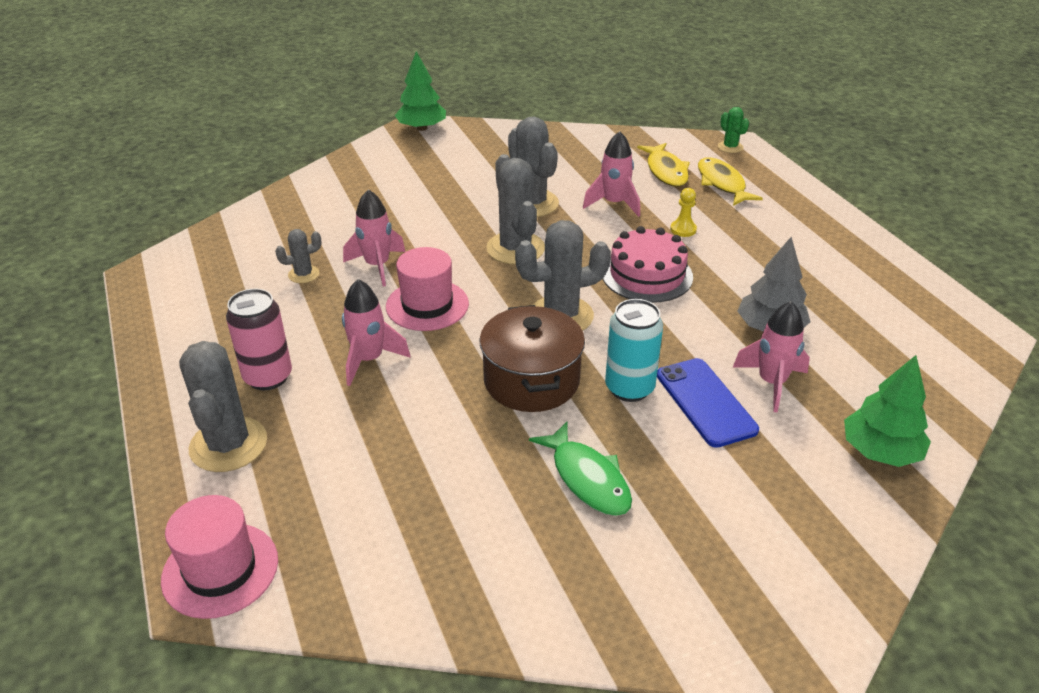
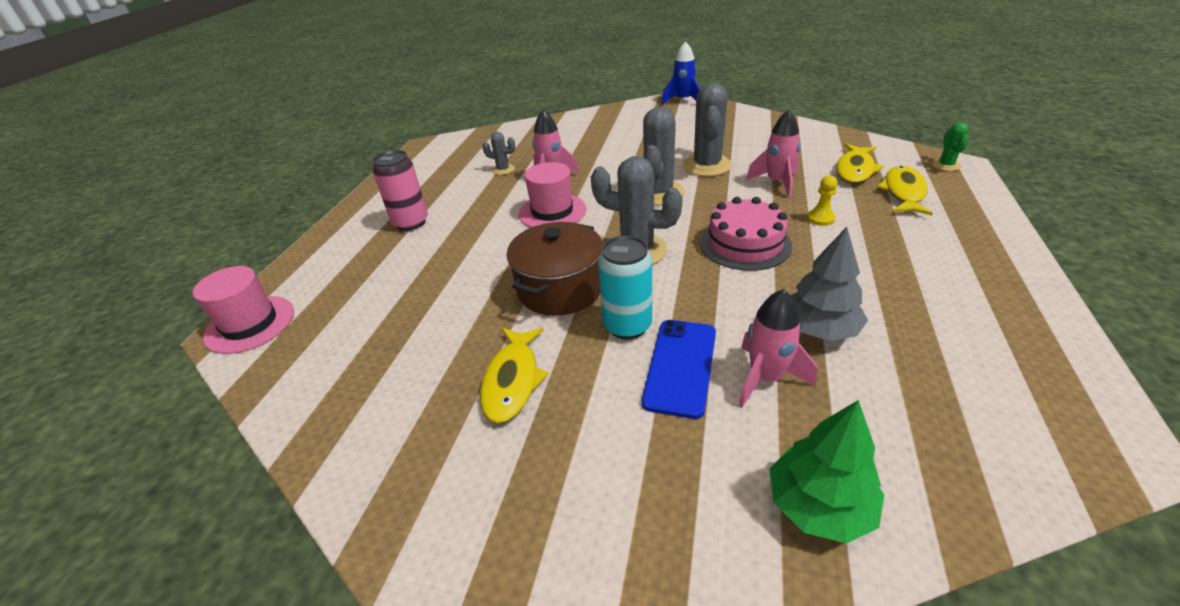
camera: 40 degrees right, 0 degrees up
grey cactus [179,341,267,472] -> none
pink rocket [342,279,411,386] -> none
green tree [395,51,446,131] -> blue rocket [661,41,700,104]
green fish [529,422,632,516] -> yellow fish [480,328,549,423]

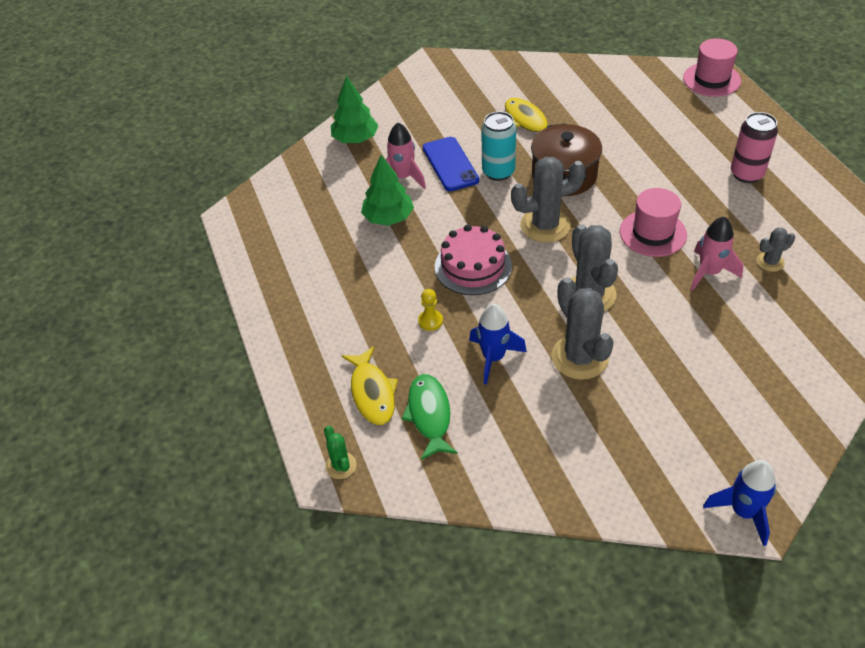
camera: 145 degrees right, 10 degrees up
pink rocket [746,110,801,198] -> blue rocket [469,304,527,385]
grey tree [791,227,868,341] -> green tree [361,155,414,226]
yellow fish [836,144,884,183] -> green fish [402,374,458,460]

